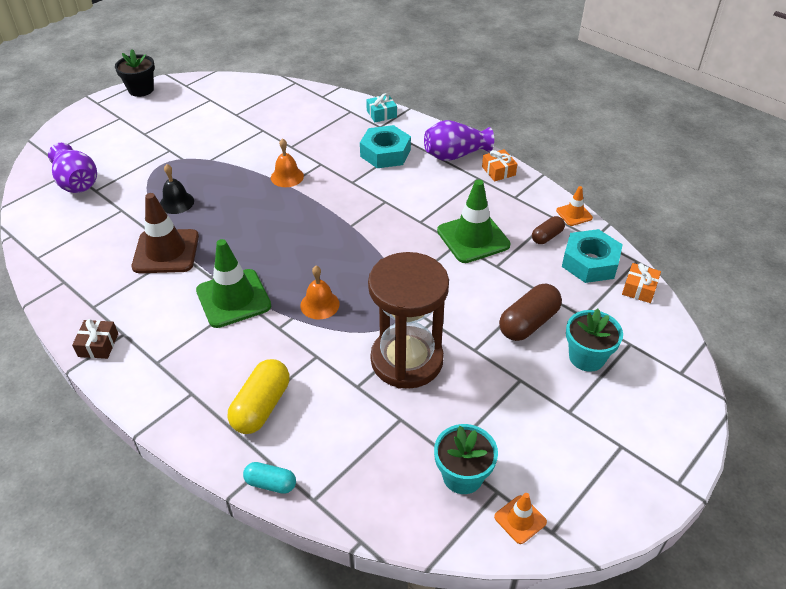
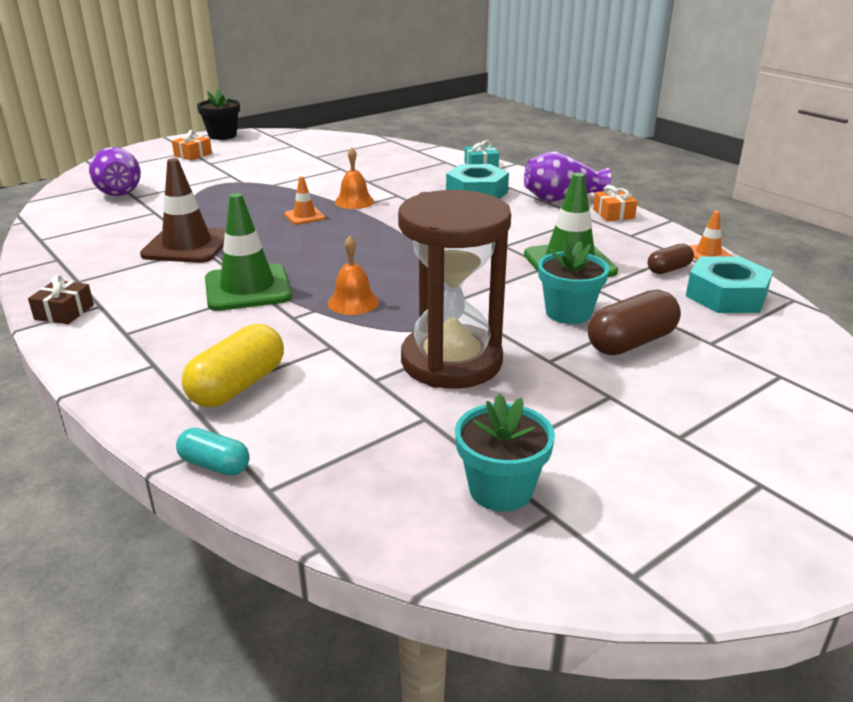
camera: 10 degrees right, 15 degrees down
black bell [160,164,194,214] -> none
orange traffic cone [494,493,547,544] -> orange traffic cone moved to [284,176,325,225]
turquoise flower pot [566,309,623,372] -> turquoise flower pot moved to [538,240,609,324]
orange gift [622,263,661,303] -> orange gift moved to [172,130,212,161]

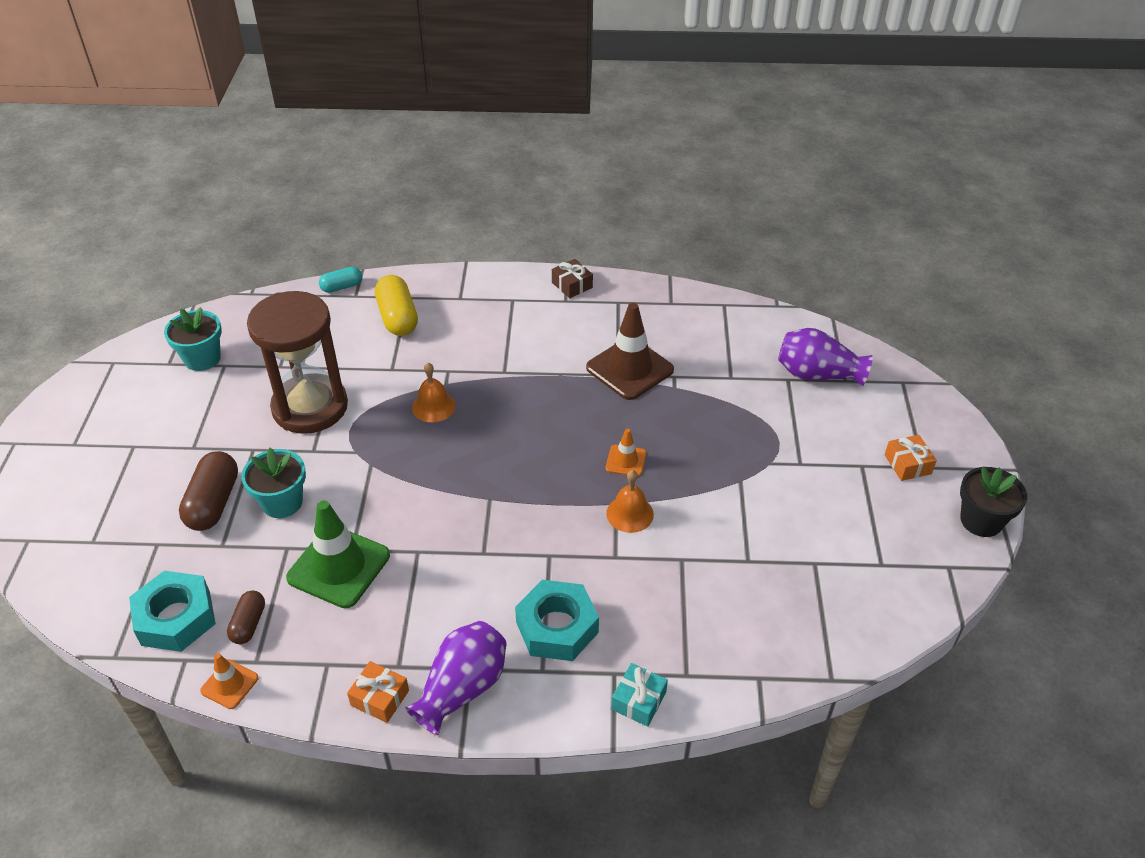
camera: 130 degrees right, 15 degrees up
green traffic cone [205,193,292,311] -> none

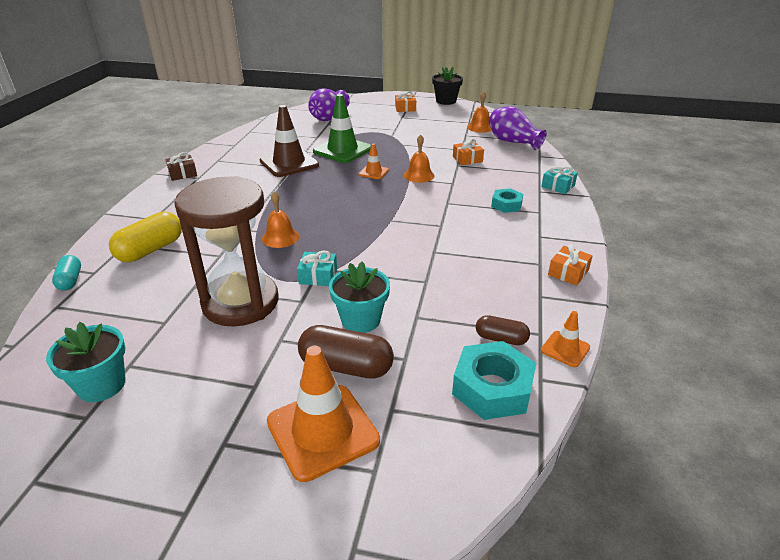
camera: 80 degrees left, 10 degrees down
green traffic cone [286,500,390,608] -> green traffic cone moved to [313,94,371,163]
yellow capsule [375,275,418,336] -> yellow capsule turned 45 degrees counterclockwise [109,211,182,262]
purple vase [405,621,507,735] -> purple vase moved to [489,106,547,150]
turquoise nut [515,580,599,661] -> turquoise nut [491,188,523,213], size x0.60
none -> orange traffic cone [267,346,380,482]
none -> turquoise gift [297,251,337,286]
none -> orange gift [453,139,484,165]
none -> orange bell [467,91,492,133]

